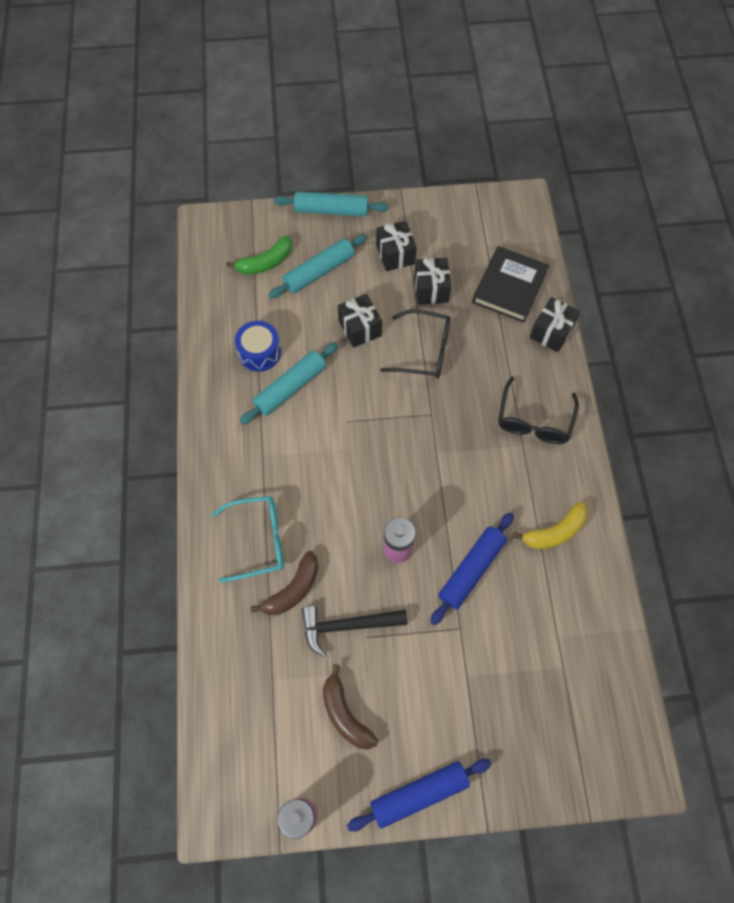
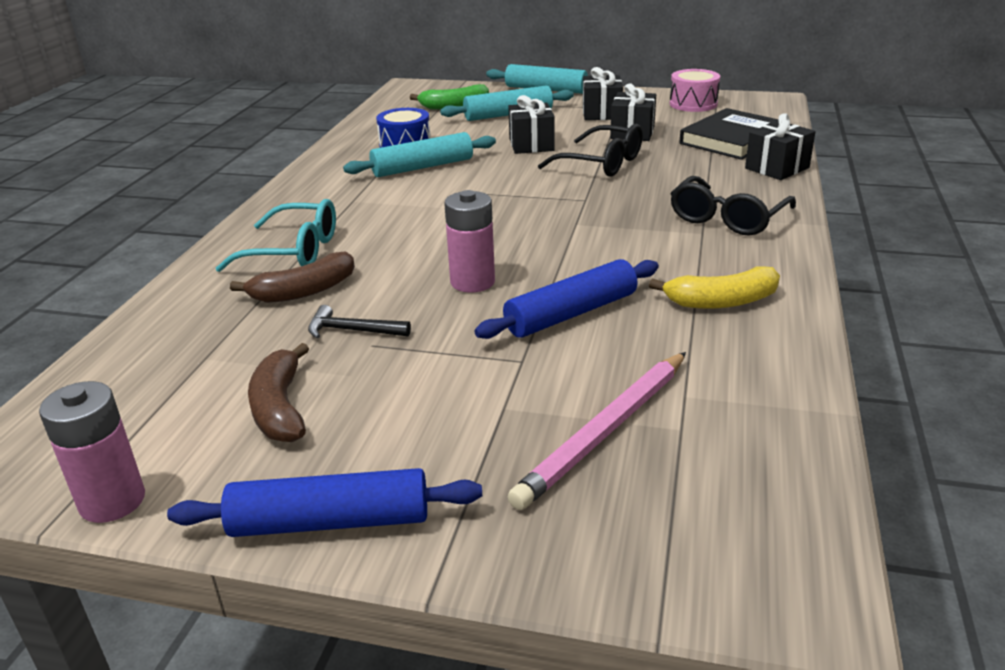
camera: 20 degrees right, 35 degrees down
black hammer [302,606,408,657] -> black hammer [308,305,411,339], size x0.63
none -> pink pencil [508,352,686,510]
none -> pink drum [670,69,720,112]

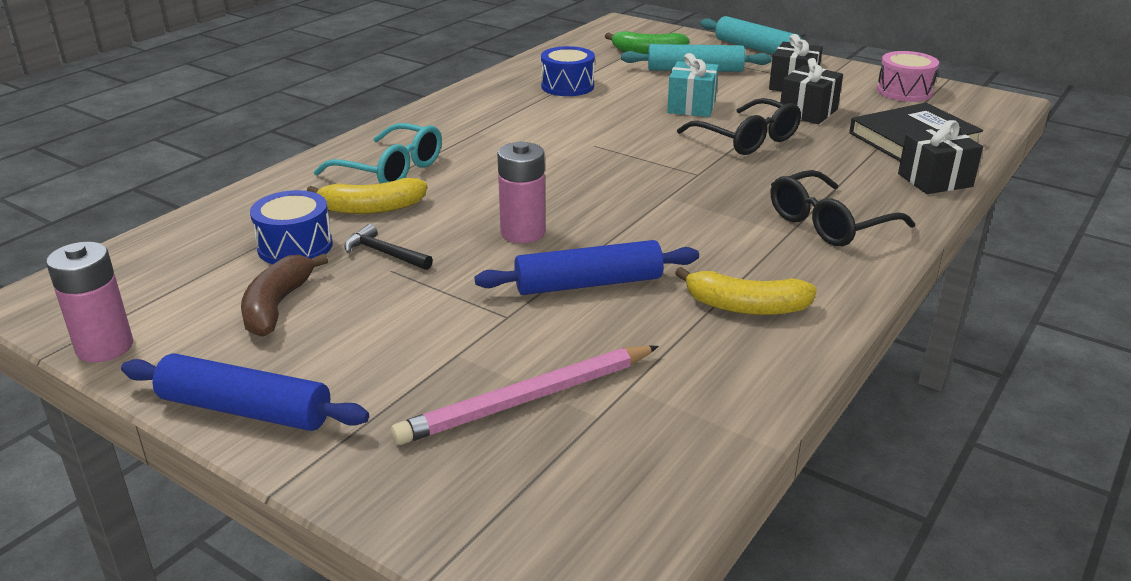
camera: 20 degrees right, 0 degrees up
brown banana [230,251,355,303] -> yellow banana [307,178,427,214]
turquoise rolling pin [343,132,496,177] -> none
black gift [509,95,555,154] -> turquoise gift [667,53,719,117]
none -> blue drum [250,190,333,264]

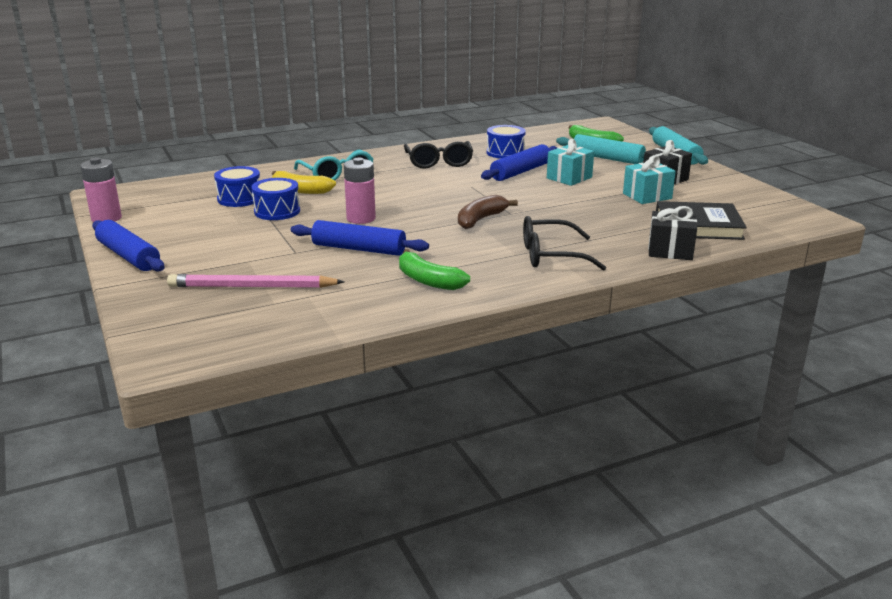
camera: 30 degrees right, 5 degrees down
brown banana [241,254,328,337] -> brown banana moved to [458,195,518,229]
black hammer [344,224,433,270] -> blue drum [251,178,300,220]
yellow banana [675,267,817,315] -> green banana [399,249,470,290]
black glasses [677,98,801,155] -> black glasses moved to [404,141,473,169]
black gift [780,58,843,124] -> turquoise gift [623,155,676,204]
pink drum [877,51,939,102] -> none
none -> blue rolling pin [481,144,558,181]

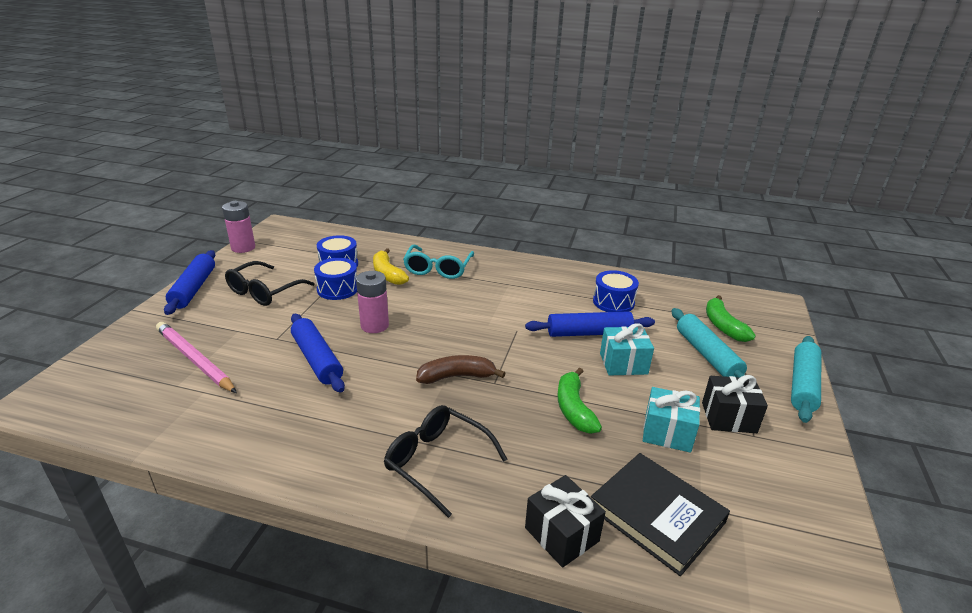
camera: 40 degrees right, 5 degrees up
green banana [399,249,470,290] -> green banana moved to [557,367,602,434]
black glasses [404,141,473,169] -> black glasses moved to [225,261,315,306]

